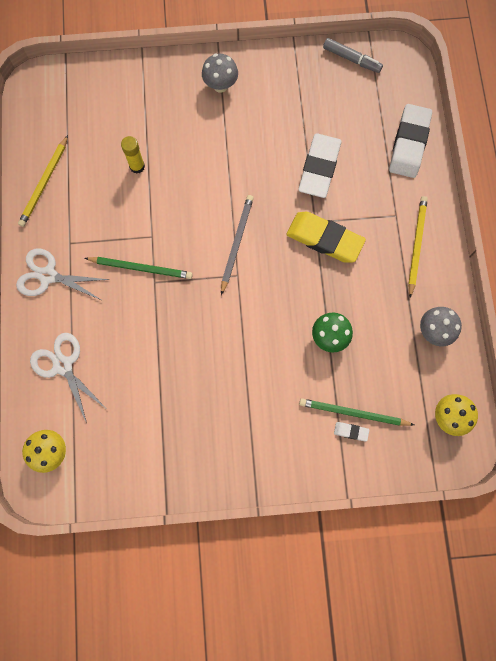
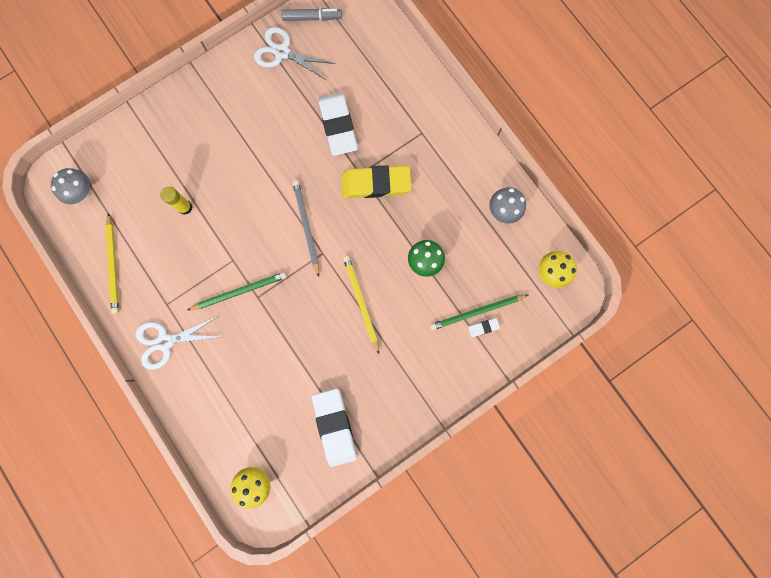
camera: 30 degrees left, 5 degrees up
white scissors [30,333,106,423] -> white scissors moved to [254,27,335,80]
grey mushroom [202,53,238,93] -> grey mushroom moved to [51,168,91,204]
white eraser [389,104,432,178] -> white eraser moved to [312,389,357,467]
yellow pencil [408,196,428,298] -> yellow pencil moved to [343,256,379,354]

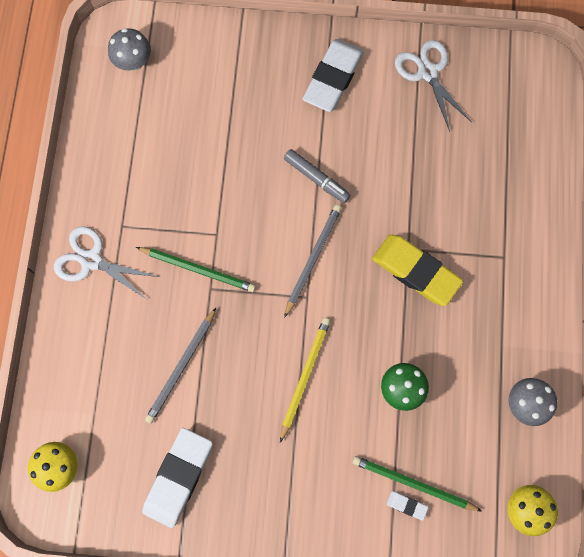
camera: 40 degrees right, 5 degrees down
yellow pencil [105,213,119,314] -> none
yellow glue stick [160,186,192,215] -> none
grey marker [281,8,342,21] -> grey marker moved to [284,149,351,203]
white eraser [318,93,358,156] -> white eraser moved to [303,39,364,112]
none -> grey pencil [145,308,216,424]

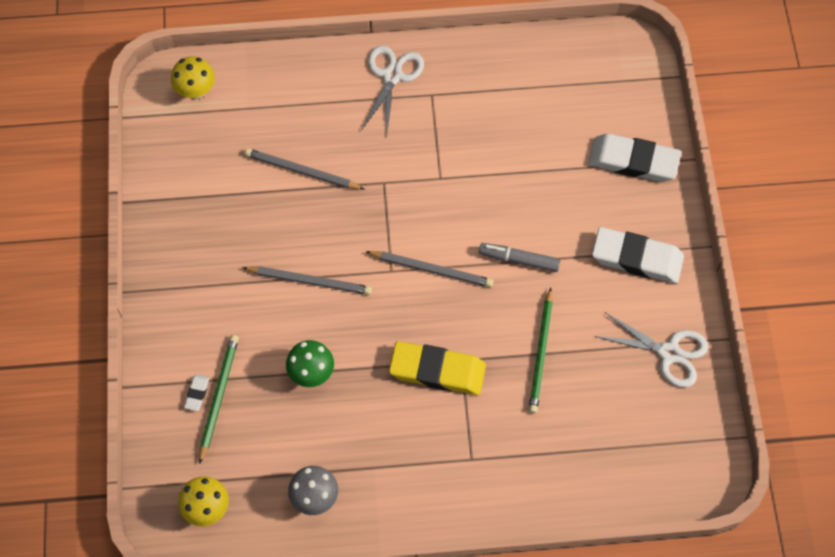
camera: 80 degrees right, 10 degrees down
grey mushroom [108,28,151,71] -> none
green pencil [136,247,256,292] -> green pencil moved to [529,288,553,413]
white eraser [142,428,213,528] -> white eraser moved to [588,134,681,182]
yellow pencil [280,318,330,442] -> grey pencil [242,266,372,295]
grey marker [284,149,351,203] -> grey marker turned 75 degrees clockwise [479,243,561,272]
yellow eraser [372,235,463,306] -> yellow eraser turned 75 degrees clockwise [389,341,486,395]
white scissors [395,40,472,132] -> white scissors turned 60 degrees clockwise [594,312,708,388]

